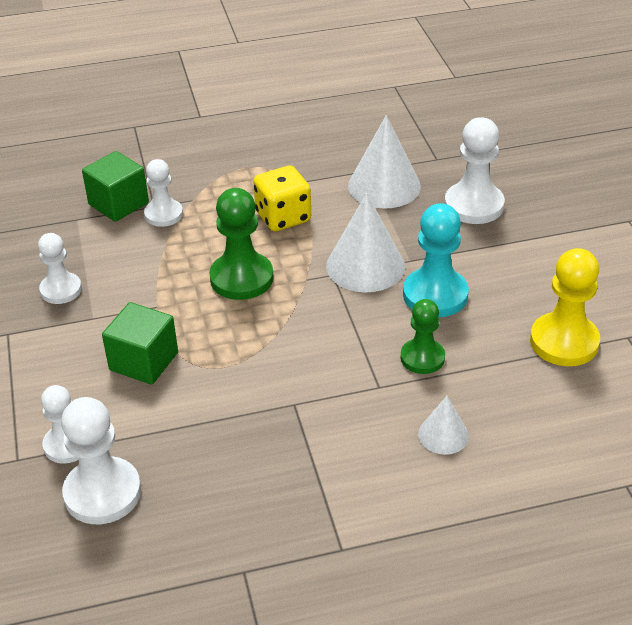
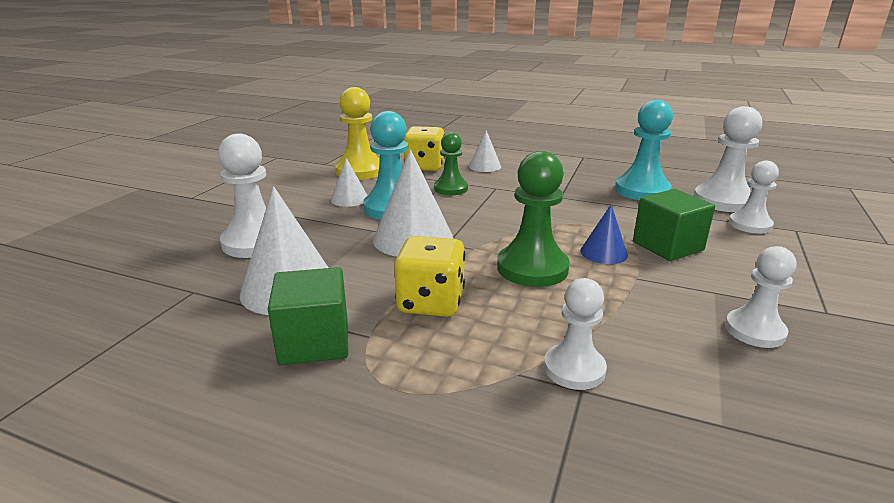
camera: 145 degrees left, 15 degrees down
green cube [82,151,149,222] -> green cube moved to [268,267,348,365]
none -> white cone [331,158,368,207]
none -> yellow dice [403,126,445,171]
none -> blue cone [580,204,628,264]
none -> turquoise pawn [615,100,673,200]

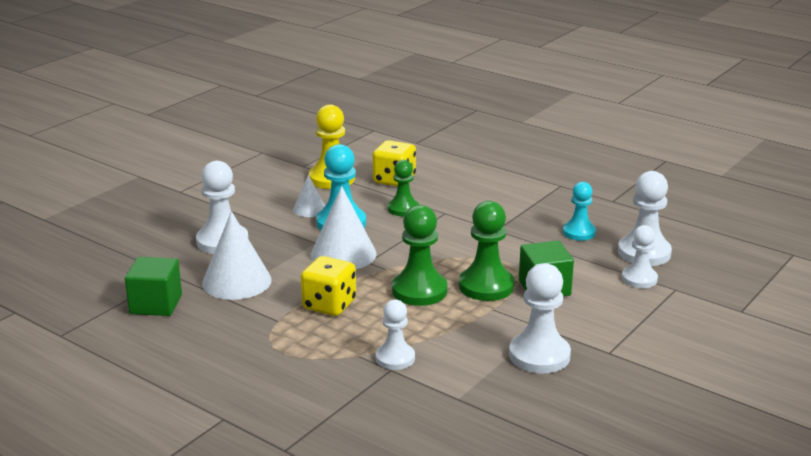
camera: 15 degrees right, 0 degrees up
green cube [268,267,348,365] -> green cube moved to [125,257,182,316]
white cone [469,130,501,172] -> none
blue cone [580,204,628,264] -> green pawn [459,201,514,301]
turquoise pawn [615,100,673,200] -> turquoise pawn [563,182,596,241], size x0.64
white pawn [725,246,796,348] -> white pawn [509,263,571,373], size x1.55

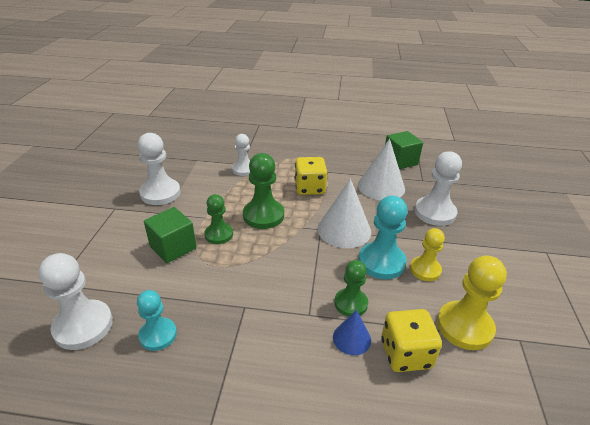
camera: 150 degrees right, 10 degrees up
white cone [293,175,325,217] -> yellow pawn [410,228,445,281]
green pawn [459,201,514,301] -> green pawn [204,194,233,244], size x0.64
white pawn [622,225,658,288] -> none
none -> blue cone [333,310,371,355]

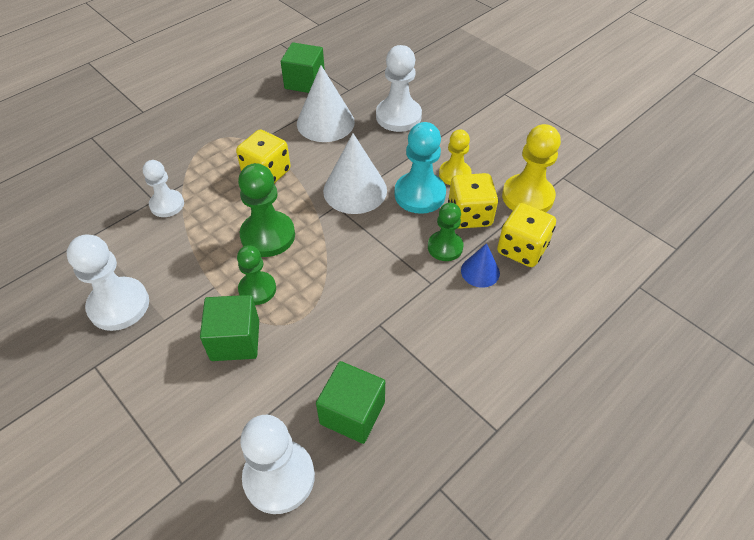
camera: 50 degrees left, 15 degrees up
turquoise pawn [137,290,177,351] -> green cube [316,361,385,444]
none -> yellow dice [448,173,498,229]

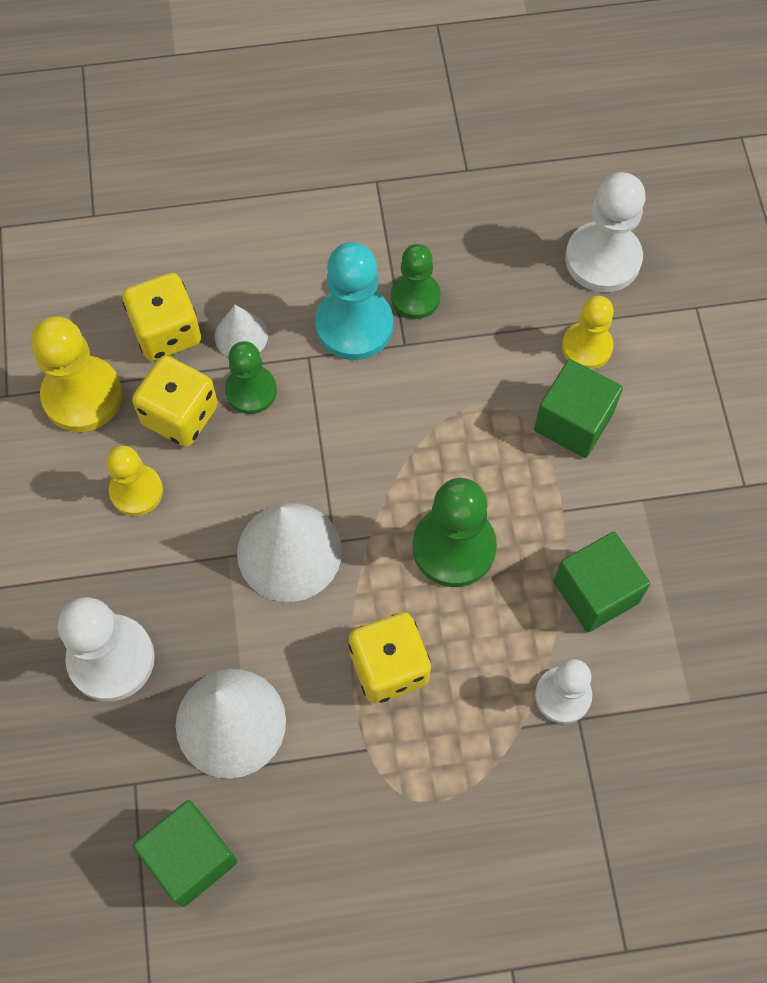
camera: 145 degrees left, 15 degrees up
white pawn [67,234,149,331] -> none
green pawn [237,245,276,305] -> green pawn moved to [391,244,441,319]
green cube [316,361,385,444] -> green cube moved to [554,532,650,632]
turquoise pawn [394,122,446,214] -> turquoise pawn moved to [315,242,393,360]
blue cone [461,243,500,288] -> white cone [215,305,268,357]
none -> yellow pawn [562,296,614,369]

